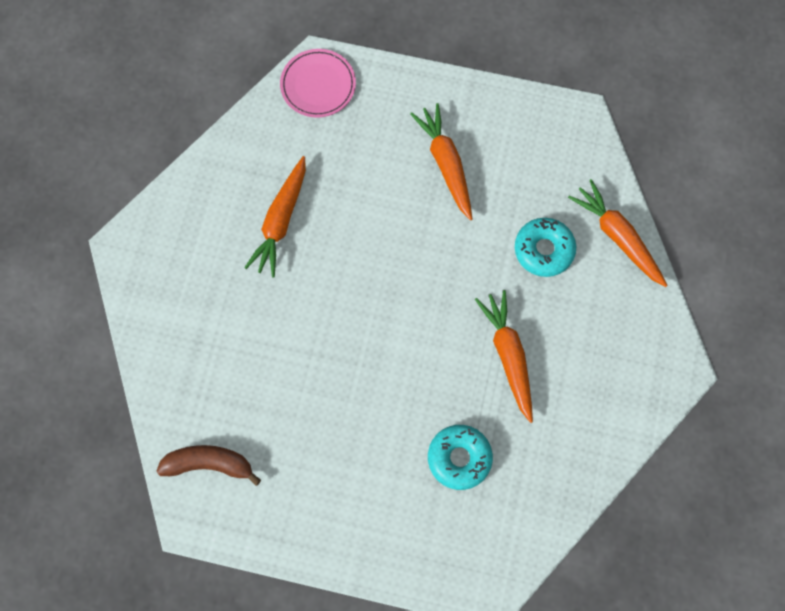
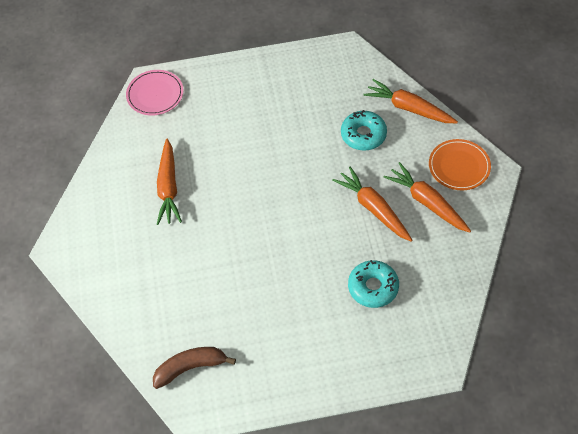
camera: 20 degrees left, 15 degrees down
orange carrot [410,103,472,220] -> orange carrot moved to [384,162,471,233]
none -> orange plate [429,139,491,190]

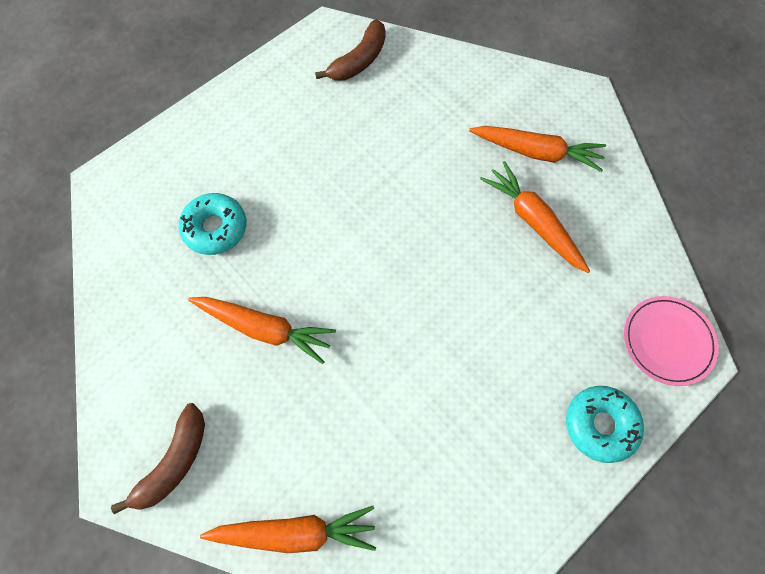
camera: 145 degrees right, 10 degrees up
turquoise donut [341,110,387,151] -> turquoise donut moved to [566,386,644,463]
orange carrot [384,162,471,233] -> orange carrot moved to [469,126,606,172]
orange plate [429,139,491,190] -> brown banana [111,403,205,514]

